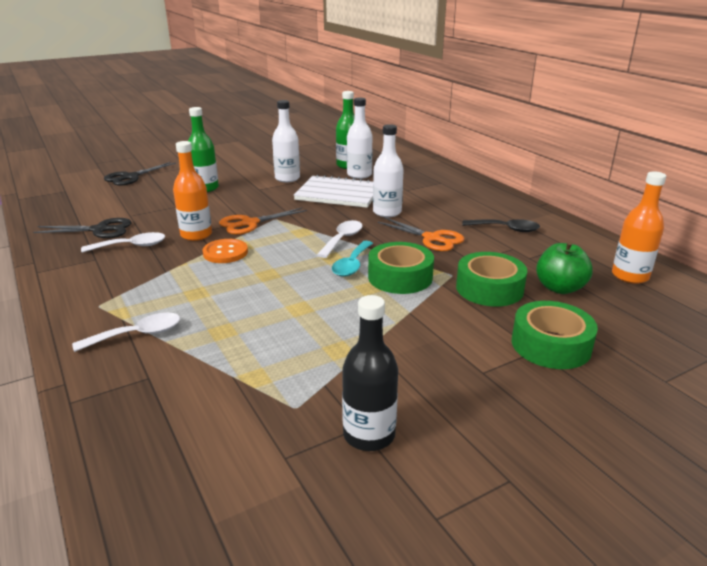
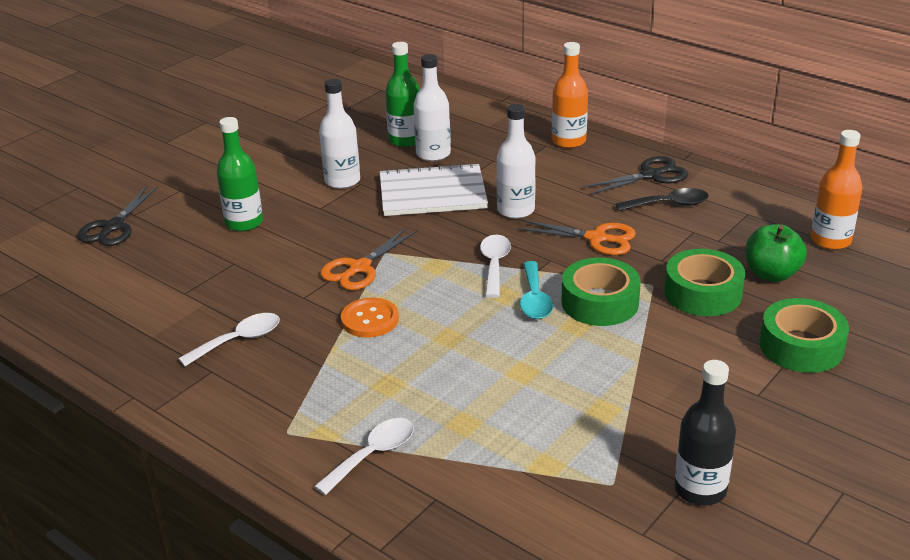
camera: 20 degrees left, 5 degrees up
black scissors [33,218,132,238] -> black scissors moved to [583,156,688,195]
orange bottle [173,141,212,241] -> orange bottle moved to [552,42,588,148]

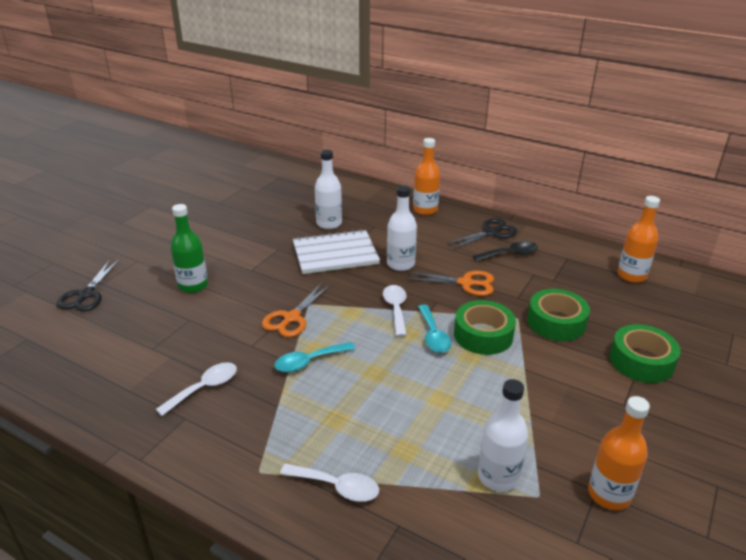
camera: 10 degrees left, 0 degrees up
white spoon [314,418,414,495] -> white spoon turned 75 degrees clockwise [280,463,379,502]
white bottle [319,79,360,189] -> white bottle moved to [478,379,528,492]
orange button [341,298,399,338] -> turquoise spoon [274,342,355,372]
green bottle [385,42,420,147] -> none
black bottle [674,360,736,505] -> orange bottle [588,396,650,510]
green apple [746,224,807,282] -> none

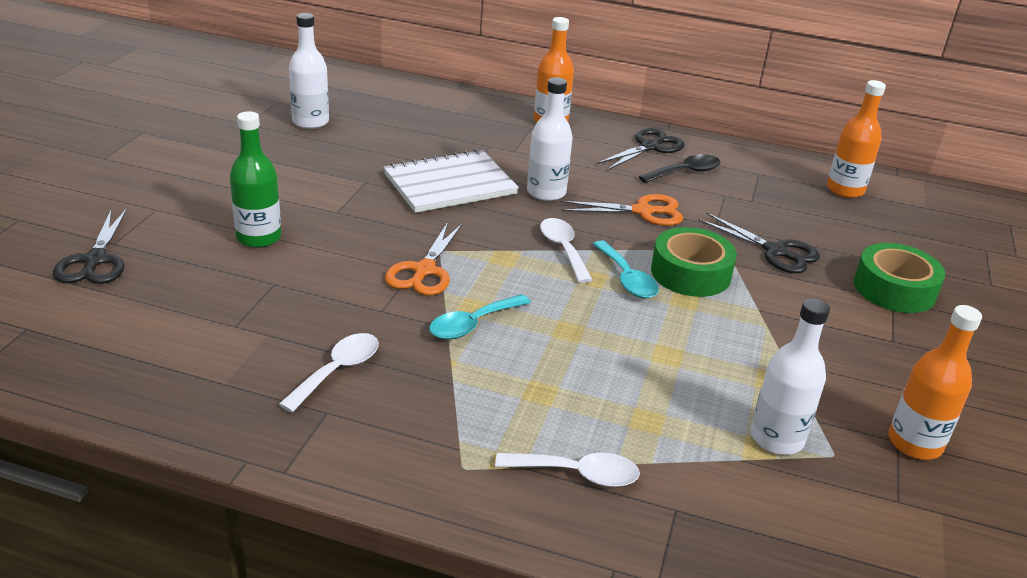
camera: 15 degrees left, 0 degrees up
white bottle [315,150,342,229] -> white bottle moved to [289,13,329,129]
green tape [527,289,590,341] -> black scissors [698,212,820,273]

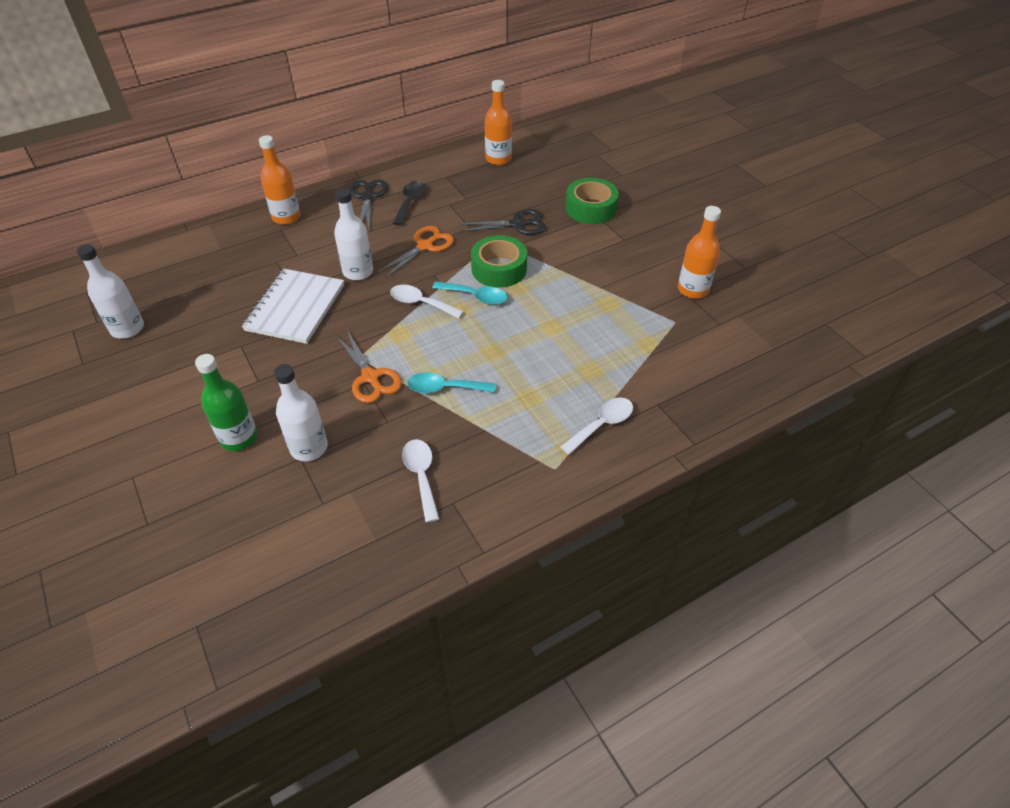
camera: 45 degrees left, 15 degrees up
black scissors [53,209,127,284] -> none
turquoise spoon [429,294,531,339] -> turquoise spoon turned 90 degrees clockwise [407,372,495,394]
white bottle [750,298,830,455] -> white bottle moved to [274,364,328,461]

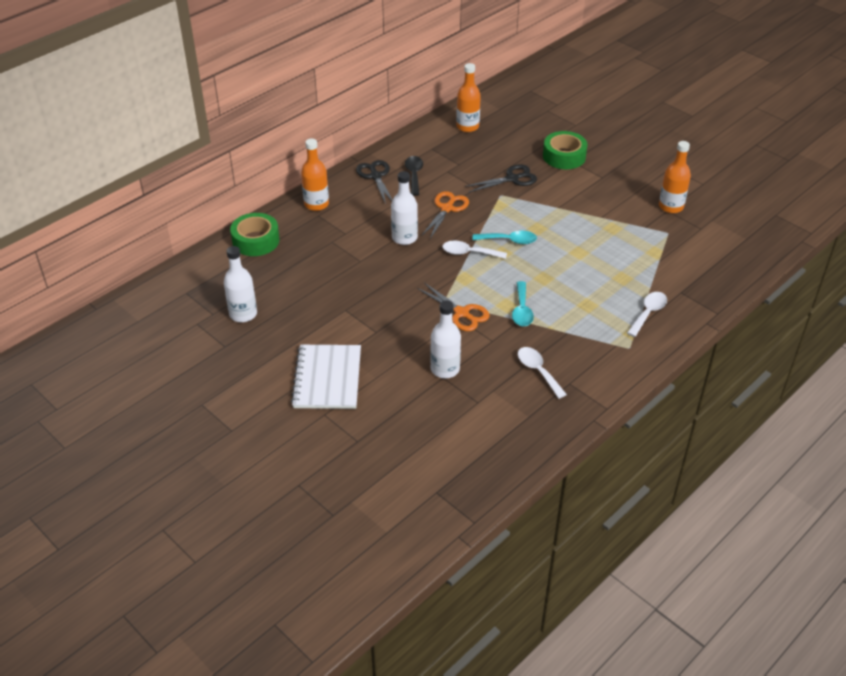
camera: 15 degrees left, 5 degrees down
green bottle [195,354,257,451] -> none
white notebook [242,269,344,344] -> white notebook moved to [291,345,361,409]
turquoise spoon [407,372,495,394] -> turquoise spoon turned 75 degrees counterclockwise [512,281,534,326]
green tape [471,235,527,288] -> green tape moved to [230,213,280,256]

